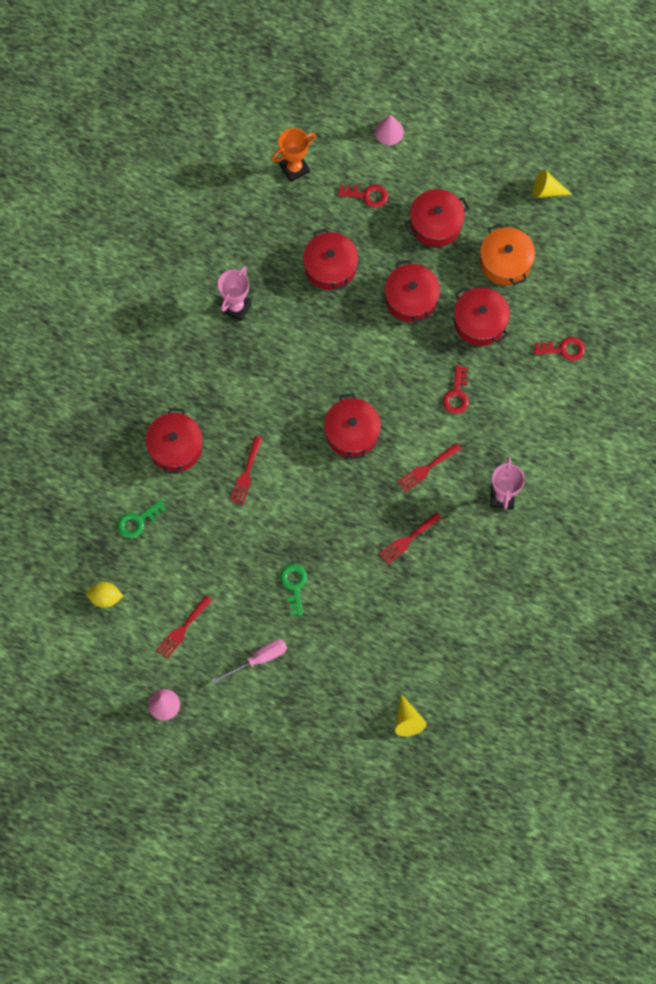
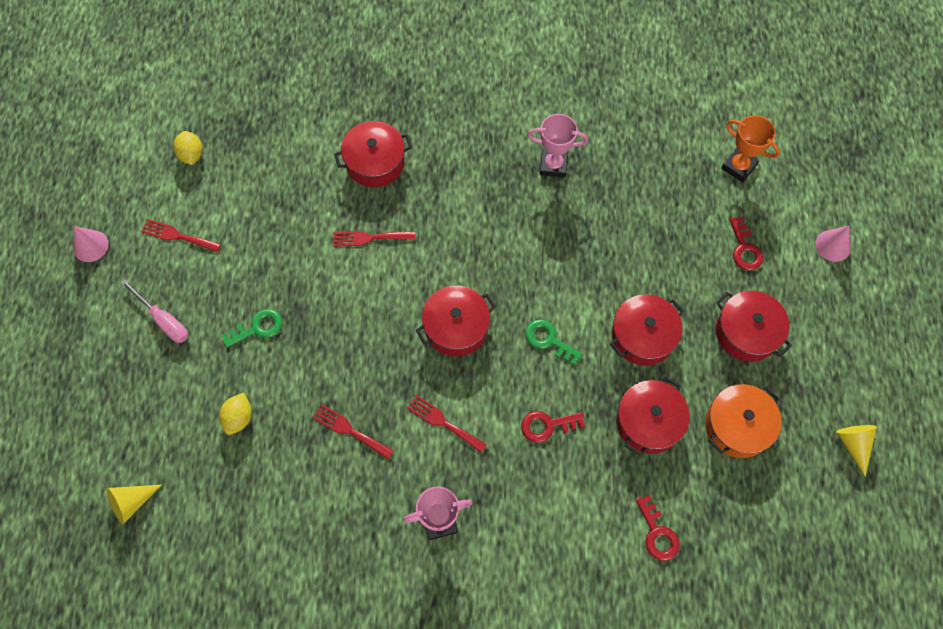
camera: 70 degrees right, 5 degrees down
green key [117,500,167,538] -> green key moved to [525,319,583,365]
red pot [303,228,358,290] -> none
none -> yellow lemon [219,392,252,435]

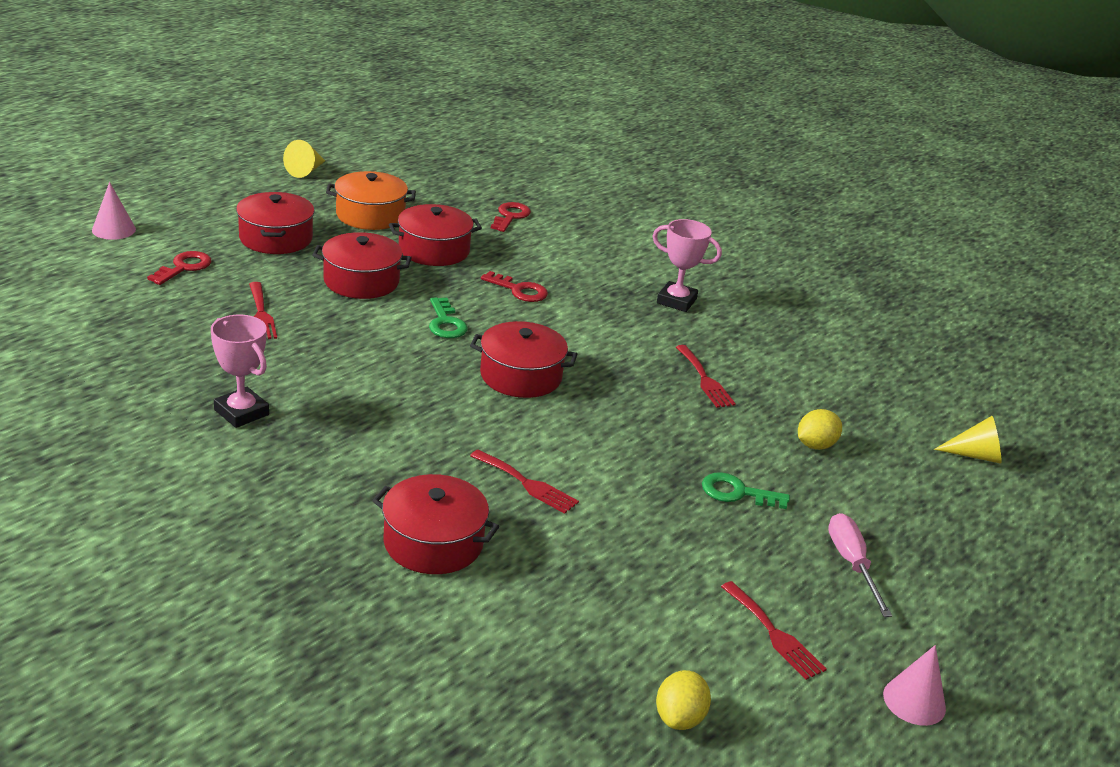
camera: 145 degrees left, 35 degrees down
red fork [407,395,487,453] -> red fork moved to [249,282,277,339]
orange trophy [721,115,780,182] -> none

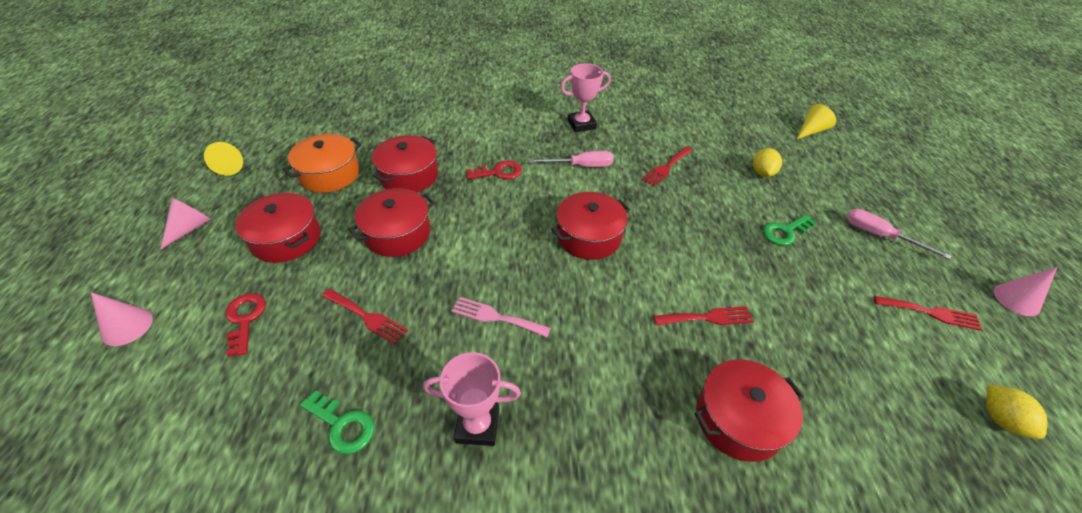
camera: 40 degrees left, 15 degrees up
green key [429,297,468,338] -> green key moved to [300,390,375,454]
red key [491,202,531,232] -> none
red fork [676,345,736,408] -> red fork turned 105 degrees clockwise [642,147,693,186]
none -> pink cone [161,198,211,249]
none -> pink fork [452,297,551,337]
none -> pink screwdriver [530,151,614,167]

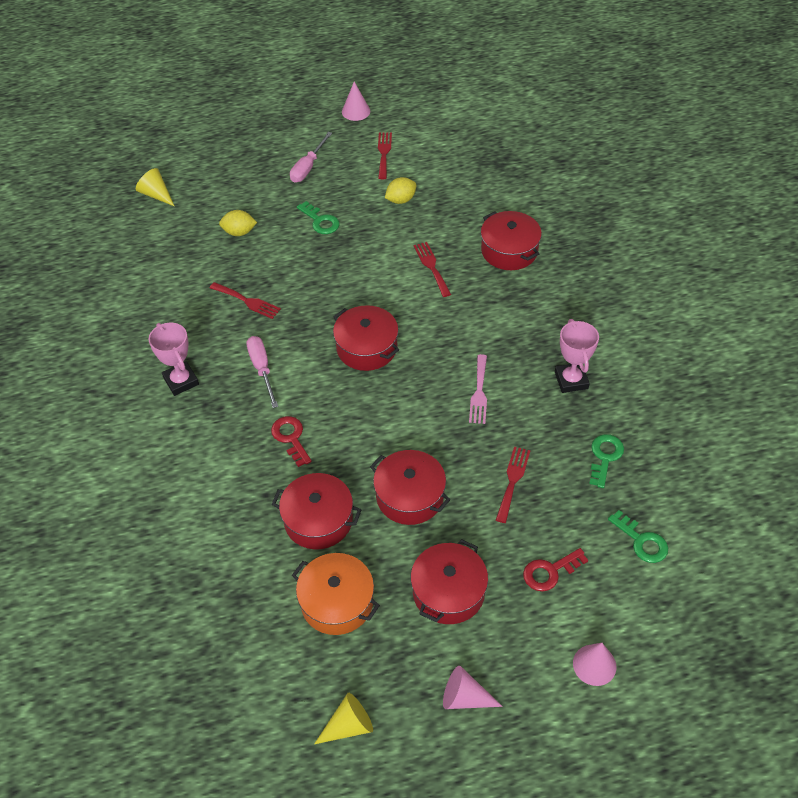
camera: 100 degrees left, 5 degrees up
yellow lemon [986,385,1047,439] -> yellow lemon moved to [385,177,417,204]
none -> green key [608,510,668,563]

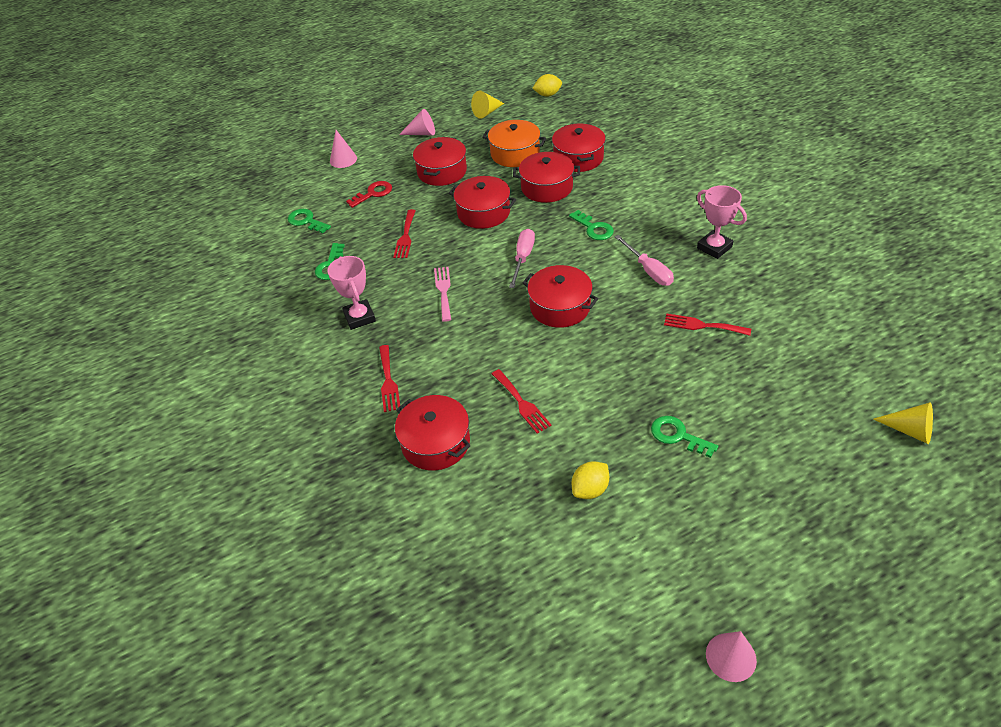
camera: 170 degrees right, 5 degrees down
yellow lemon [219,210,257,236] -> yellow lemon moved to [533,74,562,97]
red key [271,416,312,467] -> green key [569,210,614,240]
pink screwdriver [290,132,332,183] -> pink screwdriver moved to [509,229,535,288]
red fork [378,132,392,179] -> red fork moved to [379,345,400,412]
none -> red pot [552,123,606,172]

